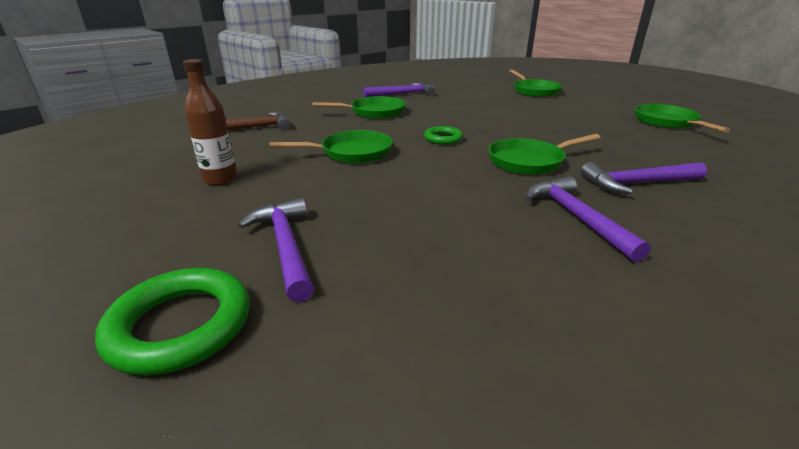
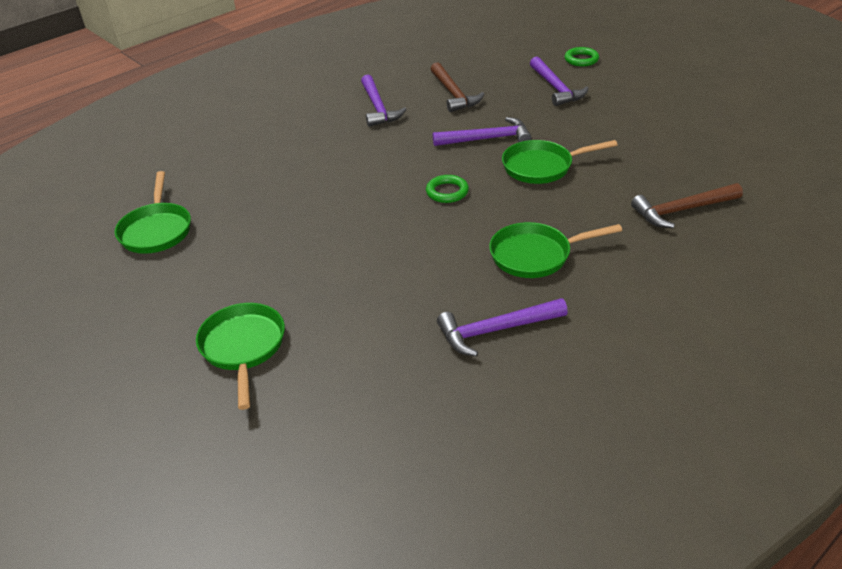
camera: 175 degrees left, 10 degrees up
green ring [95,268,250,375] -> green ring [565,47,599,66], size x0.60
brown bottle [183,59,237,186] -> none
green pan [488,134,600,175] -> none
purple hammer [580,162,707,194] -> purple hammer moved to [433,117,532,146]
none -> brown hammer [431,62,484,112]

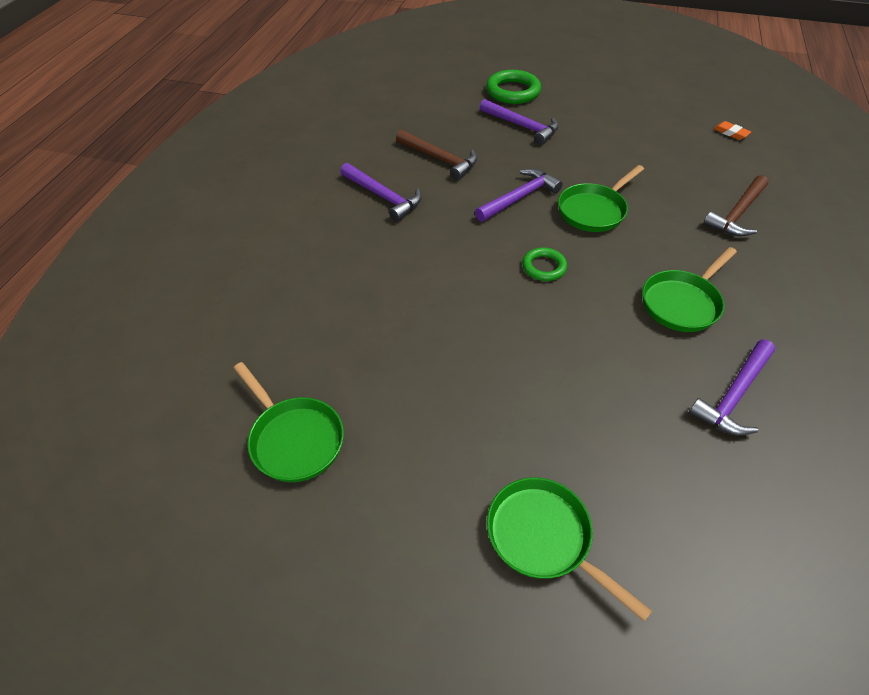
camera: 35 degrees left, 10 degrees up
green ring [565,47,599,66] -> green ring [486,70,541,104], size x1.65
none -> orange eraser [714,121,751,140]

